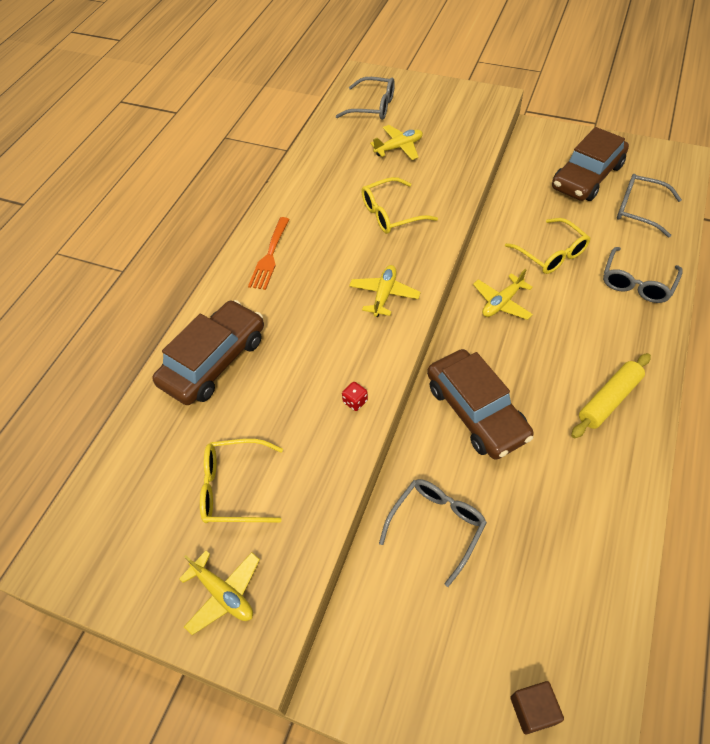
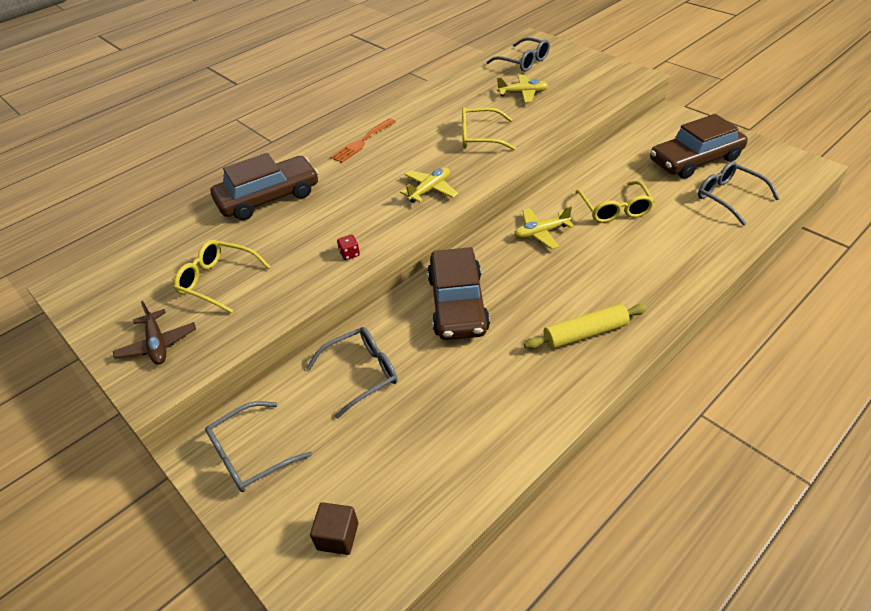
camera: 25 degrees right, 10 degrees down
yellow plane [179,550,260,635] -> brown plane [113,301,196,365]
grey glasses [603,247,683,303] -> grey glasses moved to [205,401,312,492]

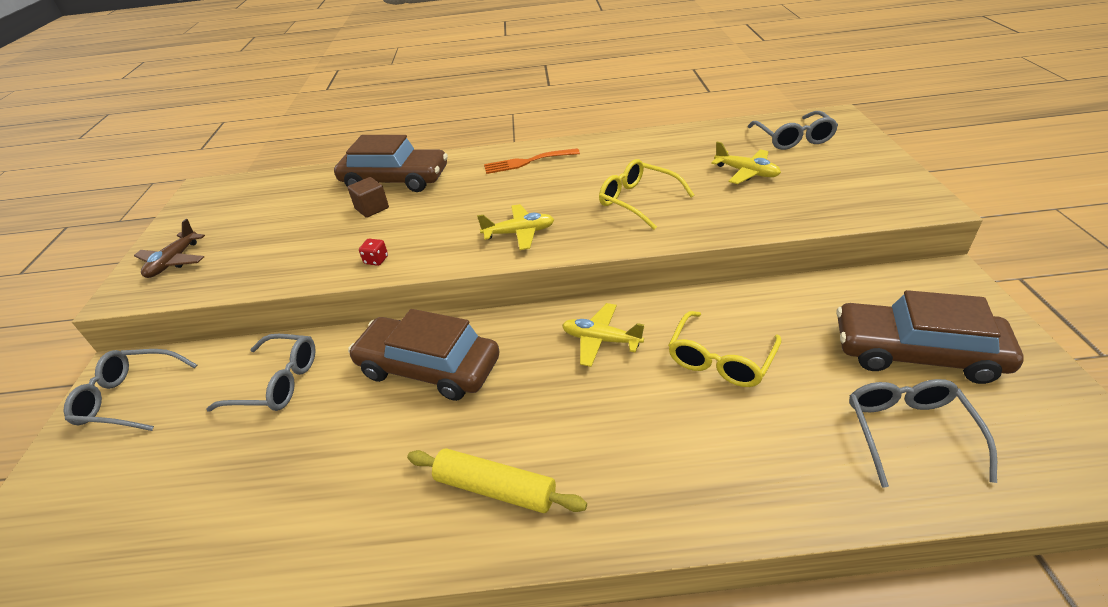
camera: 40 degrees right, 5 degrees down
yellow glasses [174,240,271,313] -> none
brown cube [310,502,358,555] -> brown cube moved to [347,177,389,218]
brown car [427,247,490,340] -> brown car turned 75 degrees clockwise [348,309,500,401]

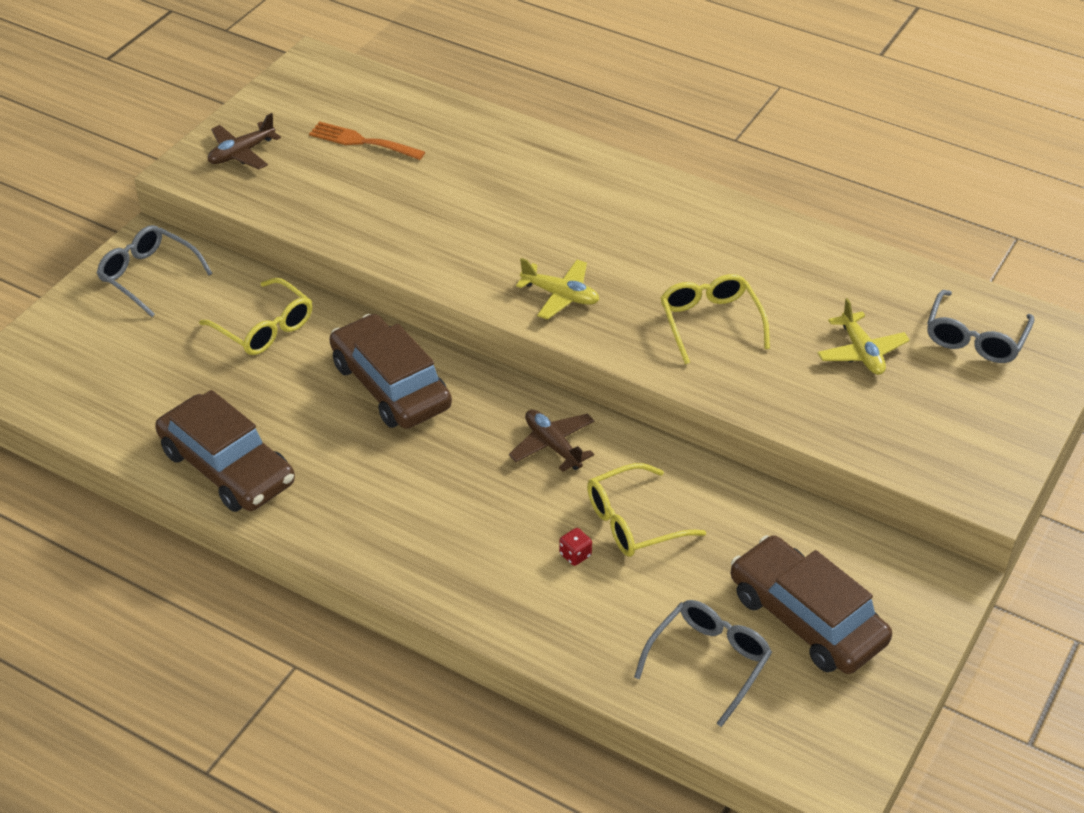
camera: 30 degrees right, 5 degrees up
grey glasses [206,334,316,412] -> yellow glasses [199,278,312,355]
brown car [334,135,448,192] -> brown car moved to [155,390,295,512]
brown cube [347,177,389,218] -> none
red dice [359,239,388,266] -> red dice moved to [559,528,592,566]
yellow rolling pin [407,449,587,513] -> none
orange fork [484,148,580,174] -> orange fork moved to [309,121,425,160]
yellow plane [562,303,644,367] -> brown plane [509,409,594,472]

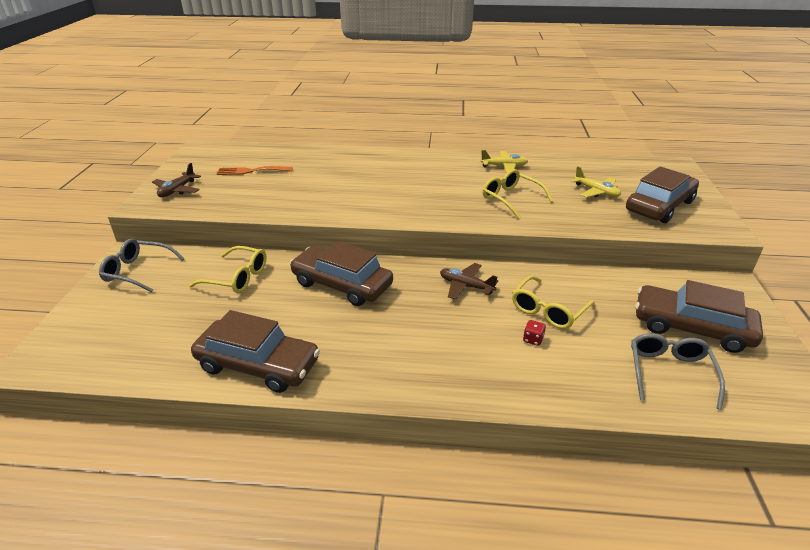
camera: 25 degrees left, 10 degrees down
yellow plane [516,258,599,320] -> yellow plane moved to [480,150,528,173]
grey glasses [927,290,1035,363] -> none
none -> brown car [626,166,699,223]

